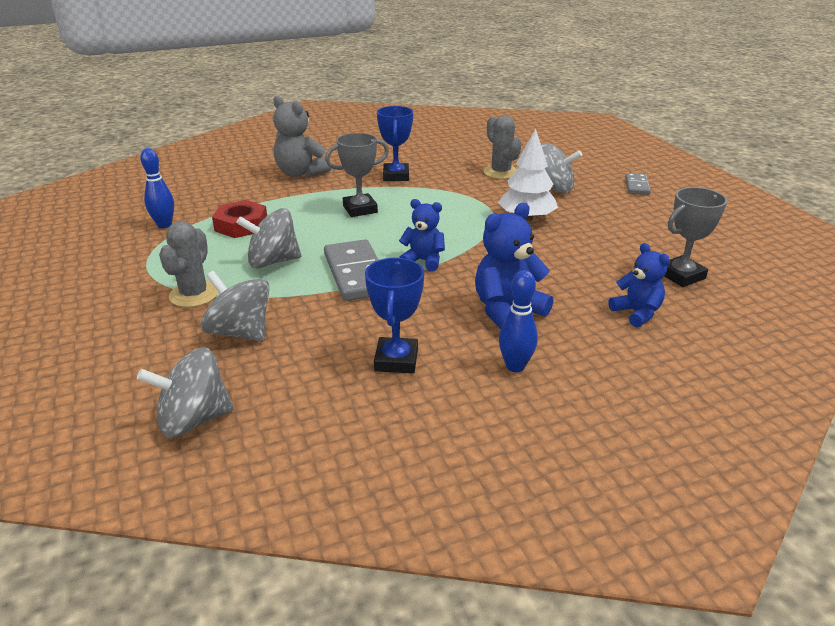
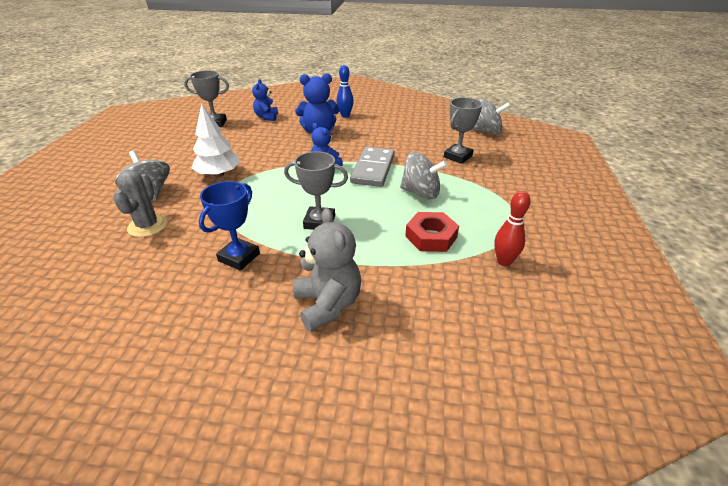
camera: 150 degrees left, 5 degrees up
blue bowling pin [140,148,174,228] -> red bowling pin [494,191,530,266]
grey cactus [159,221,219,307] -> none
grey spinning top [201,271,270,342] -> grey trophy [444,97,482,164]
blue trophy [365,258,424,373] -> none
grey domino [625,173,651,195] -> none

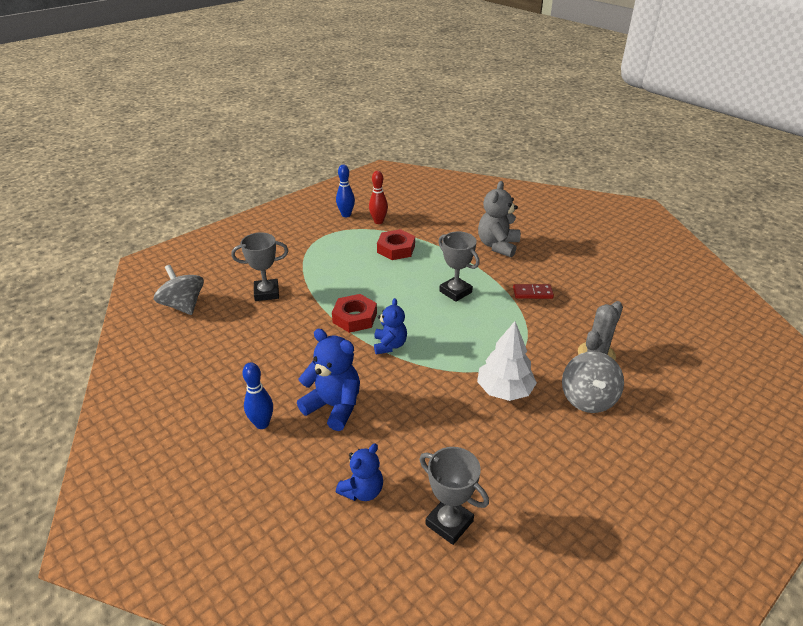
camera: 140 degrees left, 0 degrees up
blue trophy [199,181,260,271] -> red domino [513,284,554,299]
grey domino [350,147,395,187] -> red nut [332,294,377,333]
grey spinning top [400,152,447,200] -> none
none -> blue bowling pin [336,164,355,217]

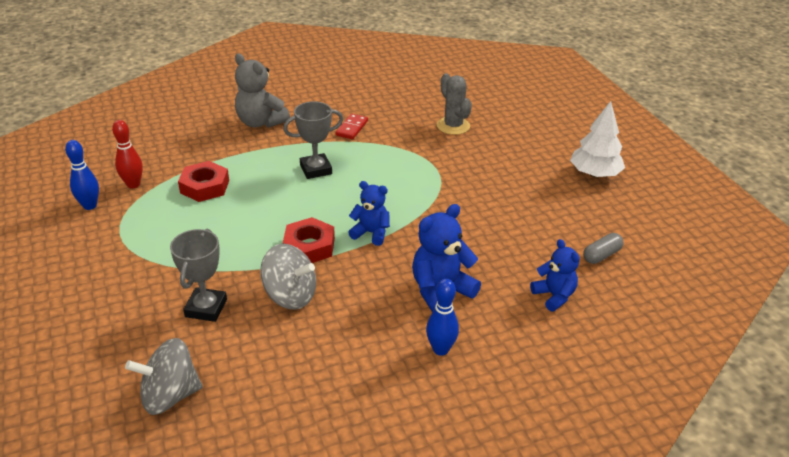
camera: 70 degrees left, 0 degrees up
grey trophy [419,447,489,545] -> grey capsule [583,233,624,264]
white tree [477,321,537,401] -> white tree moved to [570,101,625,177]
grey spinning top [562,351,624,413] -> grey spinning top moved to [260,244,316,310]

